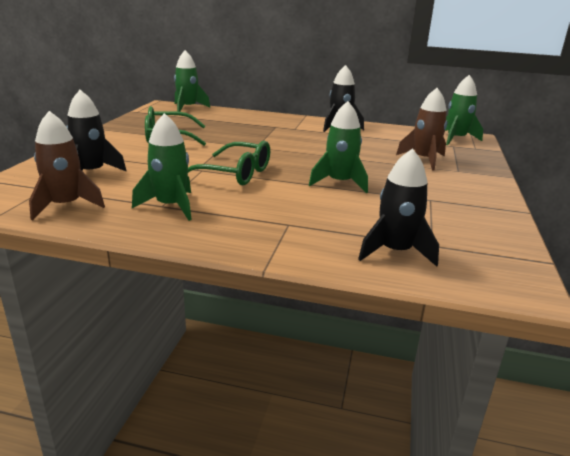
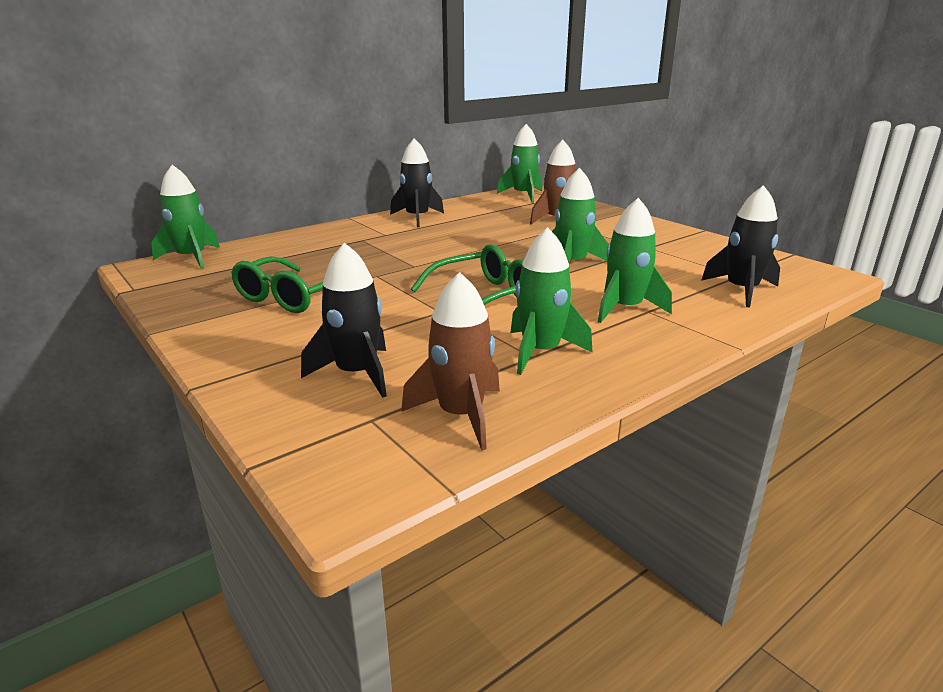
camera: 50 degrees left, 0 degrees up
none -> green rocket [598,198,672,323]

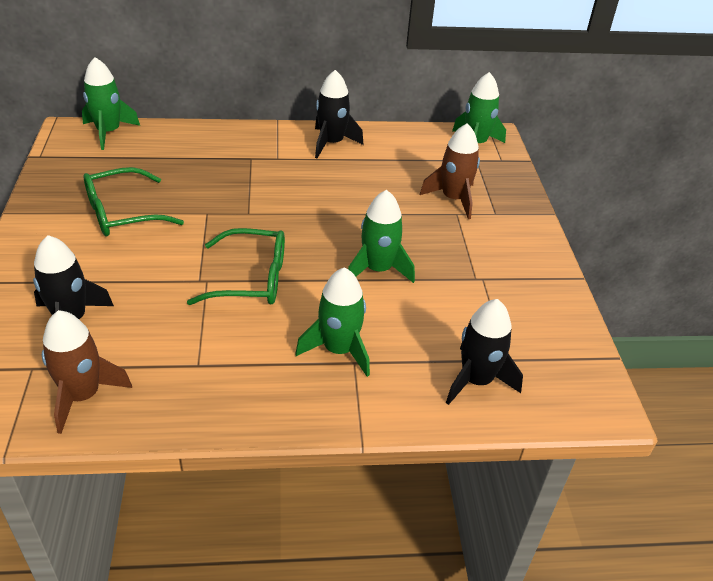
camera: 30 degrees right, 15 degrees up
green rocket [510,227,593,375] -> none

